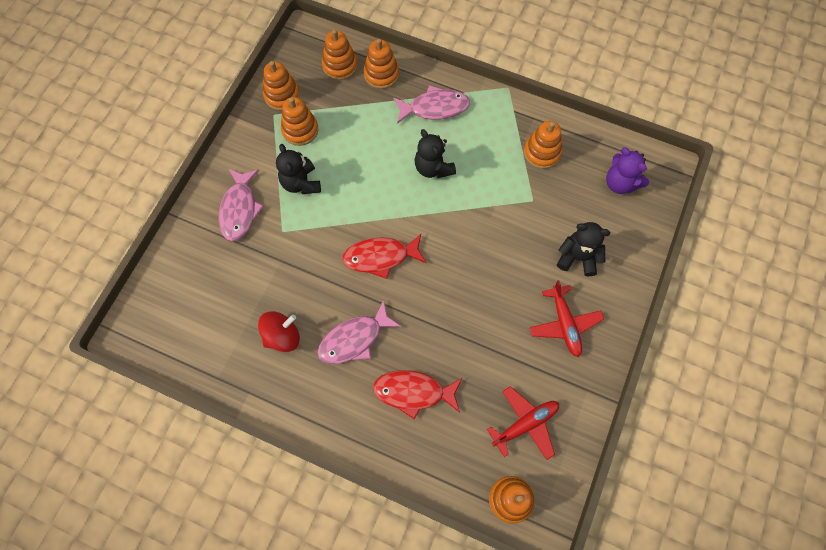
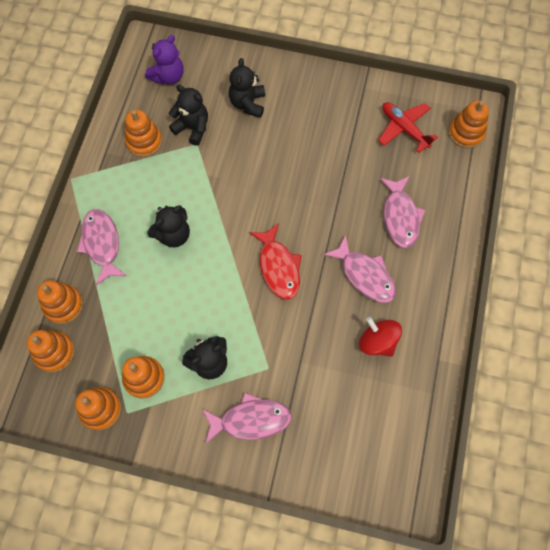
camera: 100 degrees left, 0 degrees up
red fish [373,370,462,419] -> pink fish [380,176,426,248]
red plane [530,280,604,357] -> none
none -> black teddy bear [169,85,208,146]

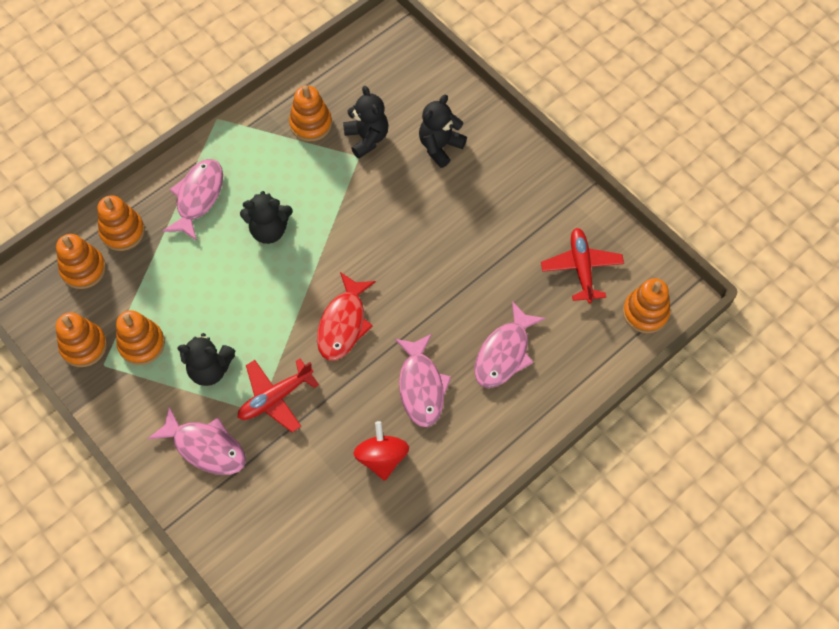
camera: 35 degrees right, 5 degrees down
purple teddy bear [145,35,183,85] -> none
none -> red plane [238,359,319,433]

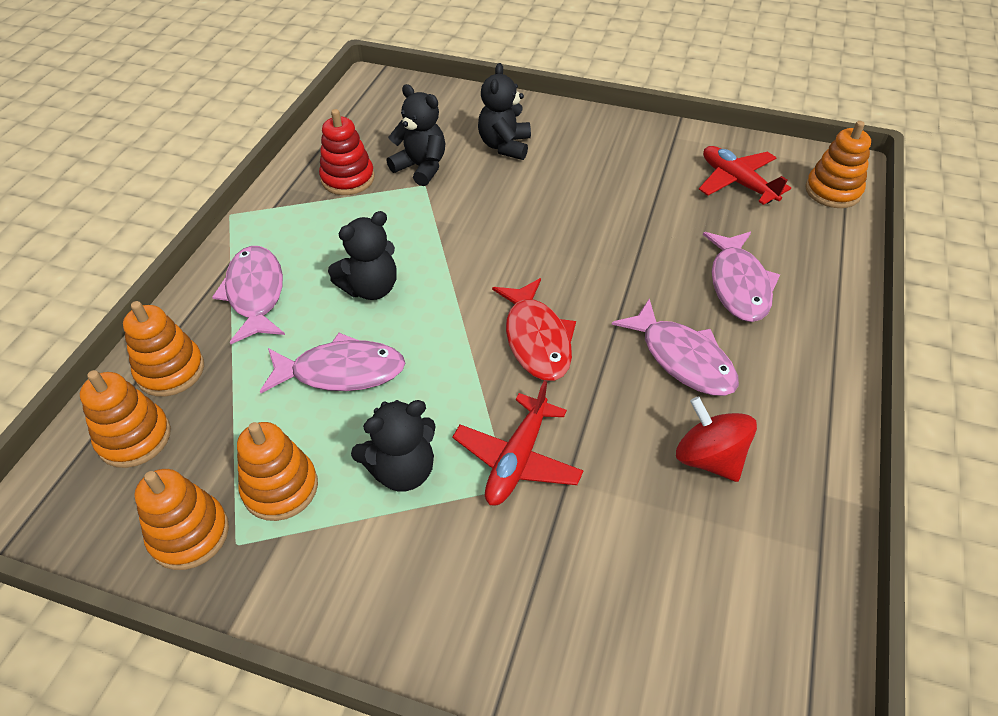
camera: 30 degrees left, 15 degrees down
pink fish [148,406,246,475] -> pink fish moved to [260,333,405,393]
orange stacking toy [289,85,332,141] -> red stacking toy [319,109,374,195]

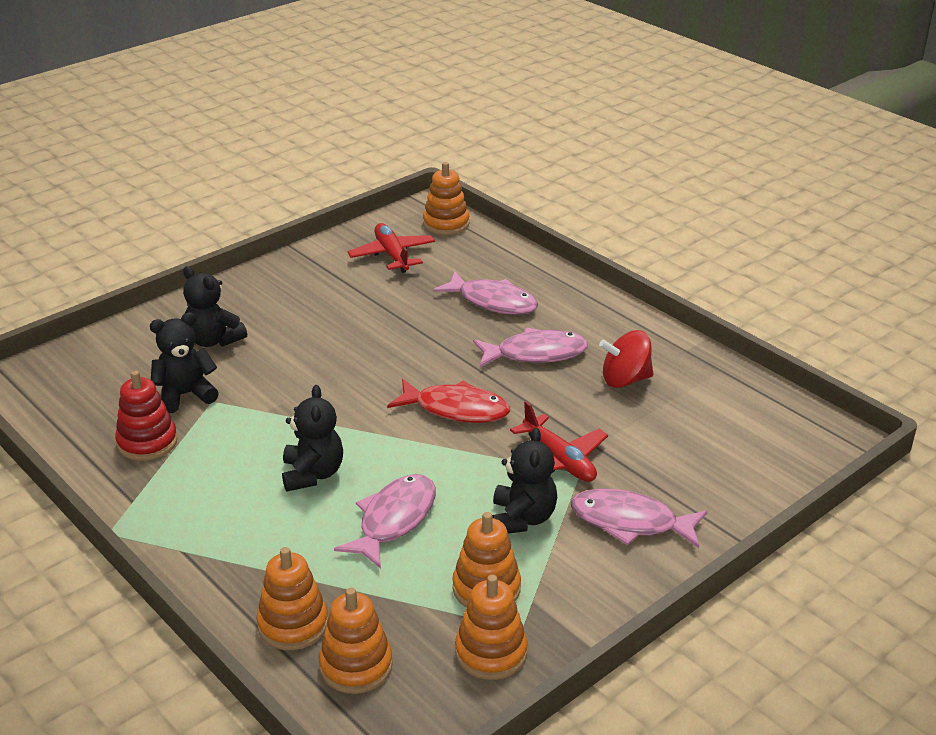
camera: 60 degrees left, 15 degrees down
pink fish [212,246,285,344] -> pink fish moved to [571,489,707,548]
red plane [699,146,791,205] -> red plane turned 75 degrees clockwise [347,223,435,273]

